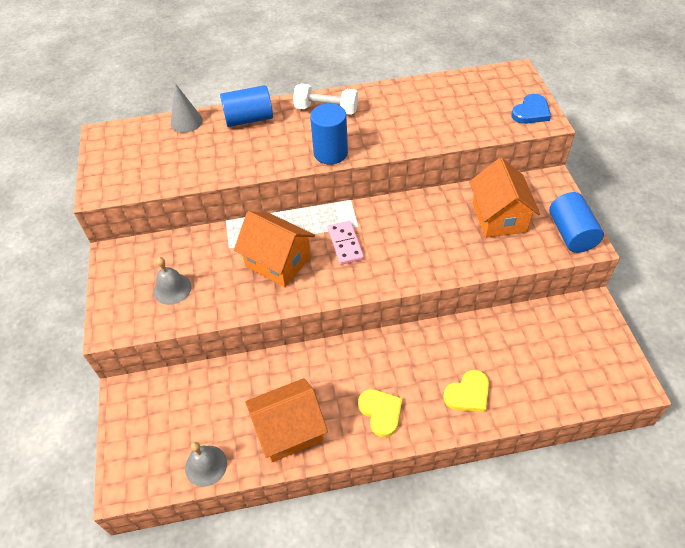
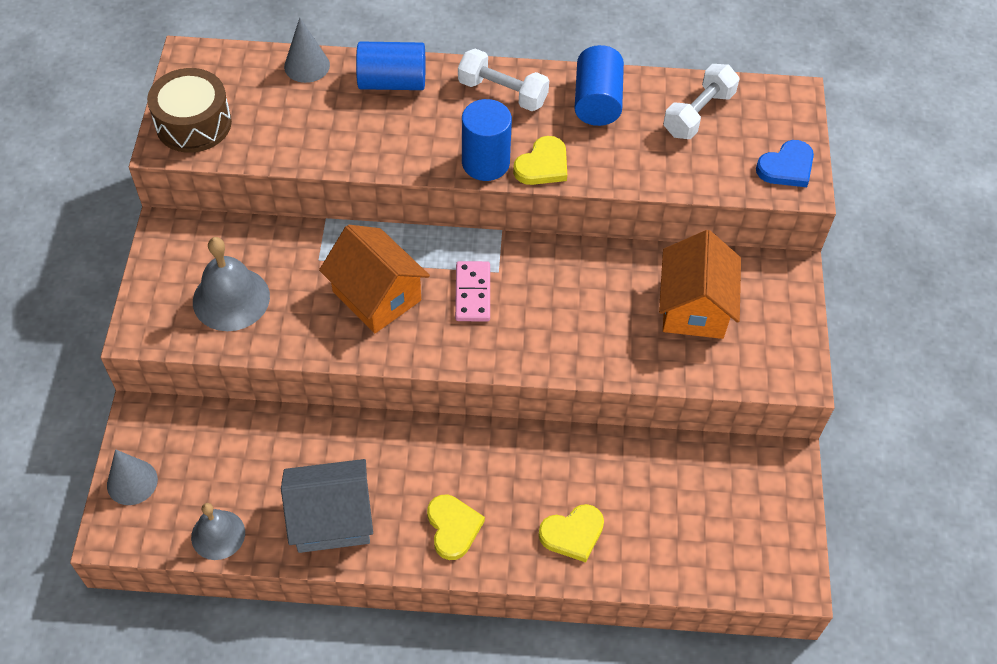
camera: 10 degrees right, 5 degrees up
grey bell [153,257,192,305] -> grey bell [193,237,270,331], size x1.51
orange house [245,378,328,462] -> grey house [281,459,373,553]
blue cylinder [549,192,604,253] -> blue cylinder moved to [574,45,624,126]
none -> grey cone [107,449,158,505]
none -> brown drum [147,68,232,153]
none -> yellow heart [513,136,567,185]
none -> white dumbbell [663,64,739,139]

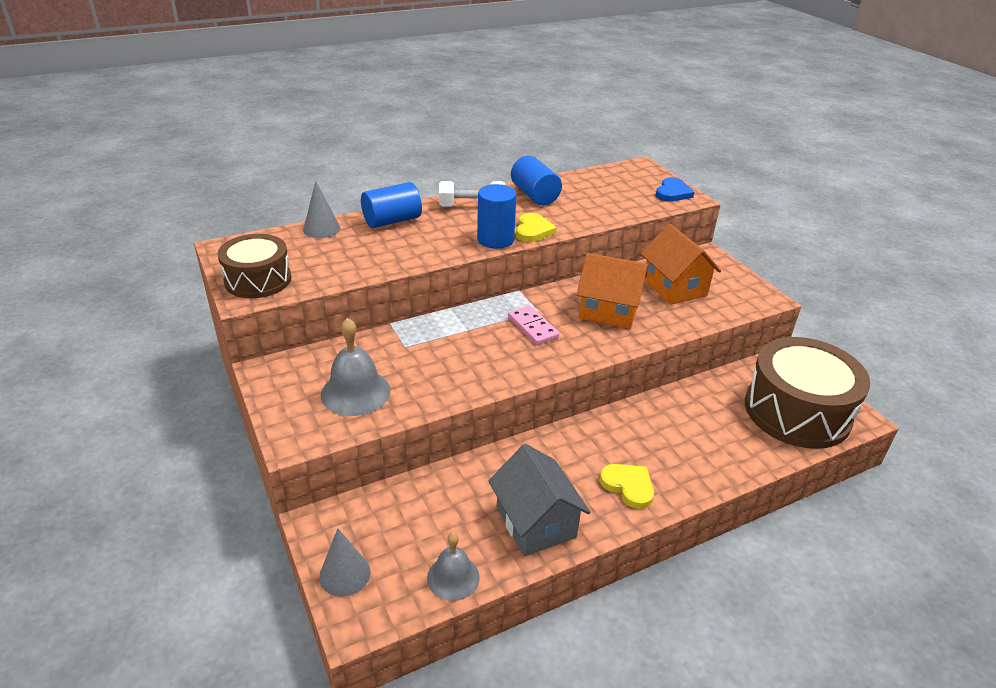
camera: 30 degrees left, 20 degrees down
grey house [281,459,373,553] -> grey house turned 75 degrees counterclockwise [489,444,591,556]
orange house [319,225,430,333] -> orange house moved to [577,253,648,329]
yellow heart [538,504,604,563] -> none
white dumbbell [663,64,739,139] -> none
none -> brown drum [745,337,870,449]

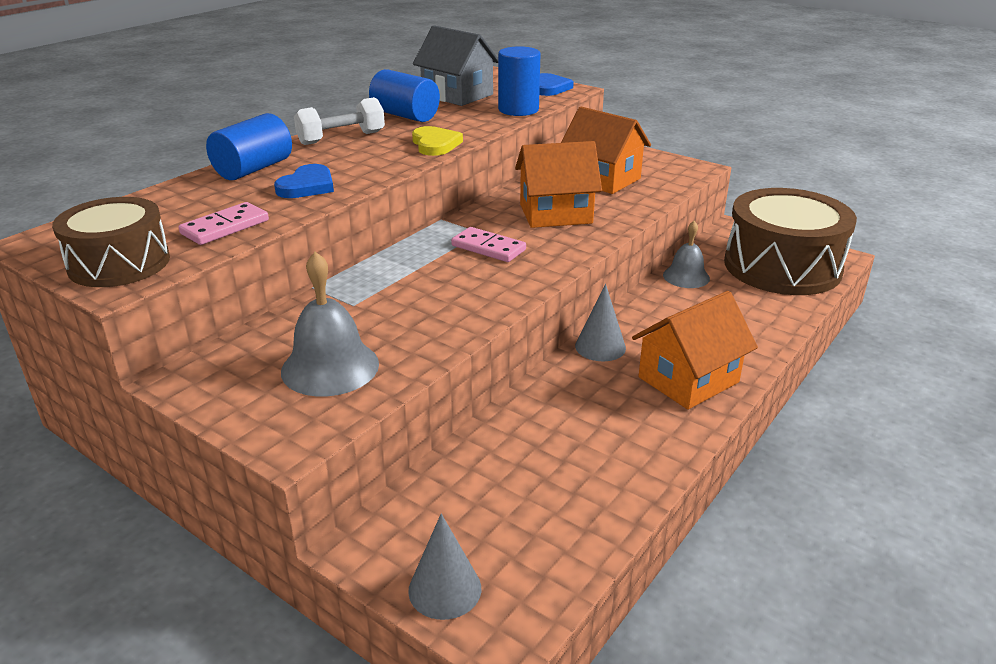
camera: 25 degrees left, 5 degrees down
grey cone [303,181,340,238] -> grey cone moved to [575,284,626,361]
grey bell [427,533,480,601] -> grey bell moved to [663,221,710,288]
blue cylinder [477,184,517,249] -> blue cylinder moved to [498,46,541,116]
grey house [489,444,591,556] -> grey house moved to [413,25,498,106]
yellow heart [600,464,654,509] -> orange house [632,291,758,409]
none -> pink domino [179,202,269,245]
none -> blue heart [274,164,334,198]

